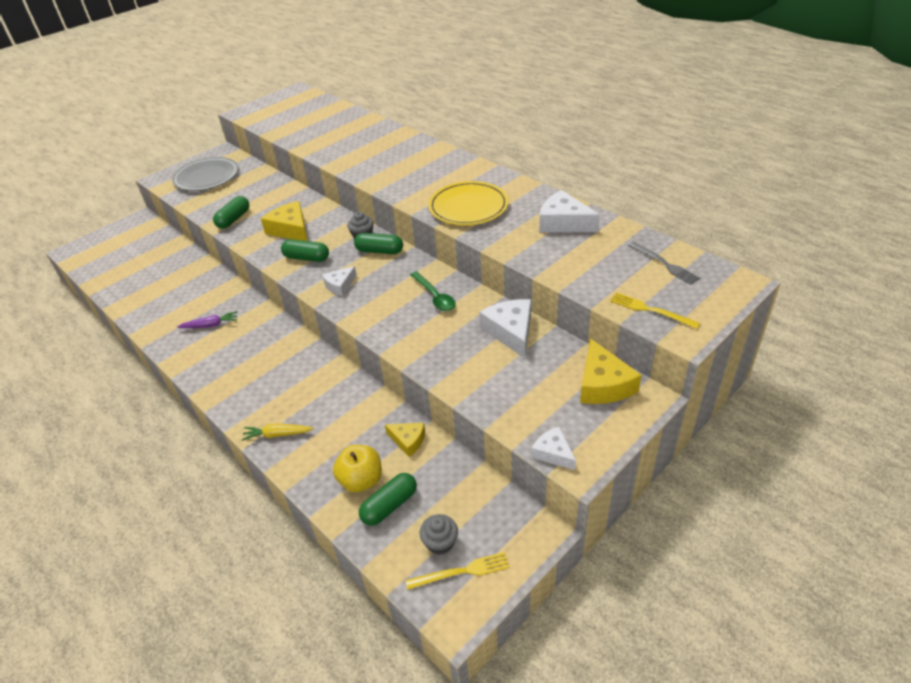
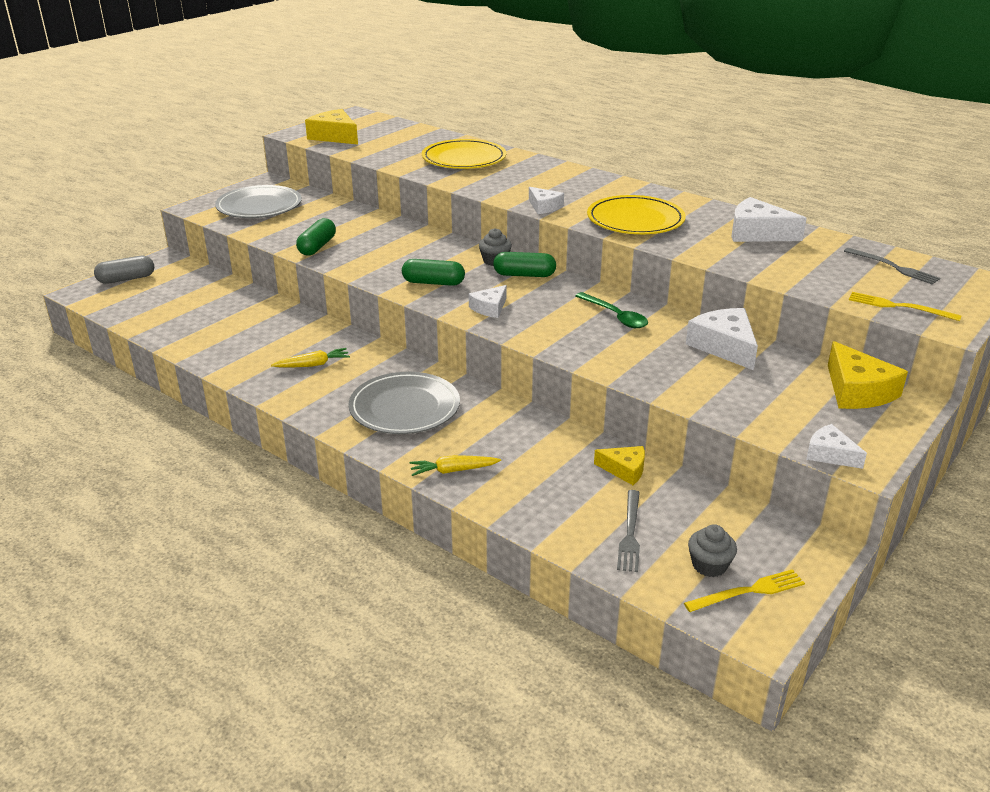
camera: 10 degrees left, 10 degrees down
purple carrot [177,311,237,328] -> yellow carrot [271,348,350,367]
yellow cheese [261,201,308,241] -> yellow cheese moved to [305,109,358,144]
yellow apple [333,445,382,492] -> none
green capsule [359,473,417,526] -> grey fork [617,490,640,572]
none -> grey capsule [94,256,154,284]
none -> grey plate [348,372,460,434]
none -> yellow plate [422,139,506,169]
none -> white cheese [529,187,564,214]

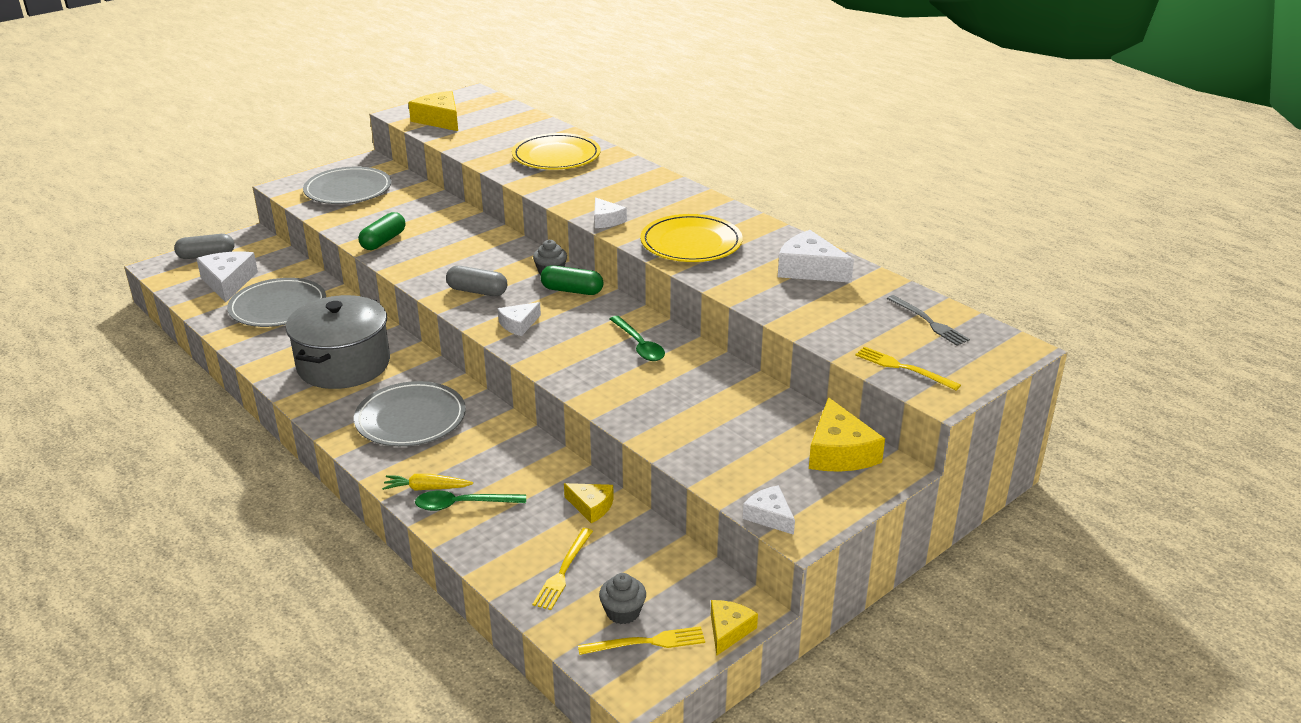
camera: 10 degrees right, 0 degrees up
yellow carrot [271,348,350,367] -> grey pot [286,295,390,389]
green capsule [402,259,465,286] -> grey capsule [446,266,507,296]
grey fork [617,490,640,572] -> yellow fork [533,528,593,610]
white cheese [686,308,758,370] -> white cheese moved to [196,251,258,302]
none -> grey plate [227,278,326,327]
none -> green spoon [415,491,526,511]
none -> yellow cheese [711,600,758,656]

